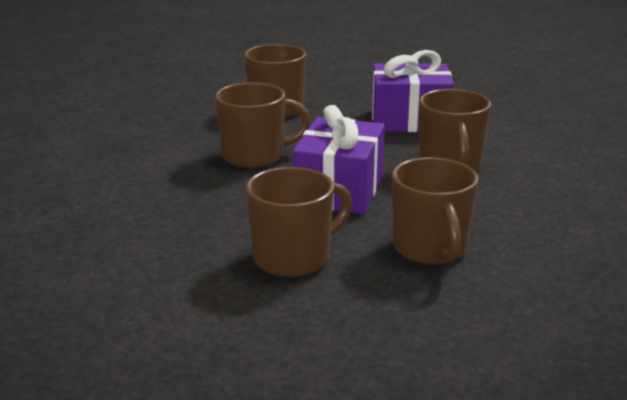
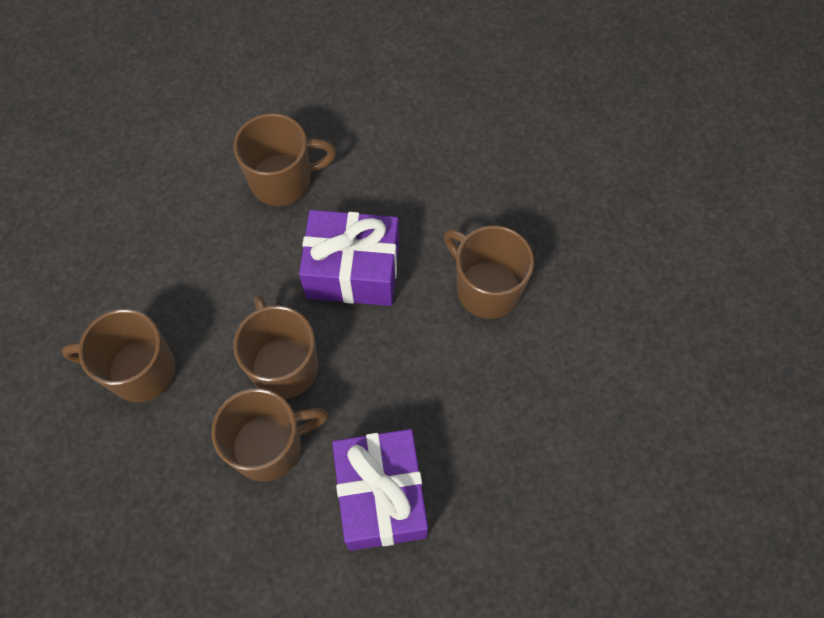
camera: 100 degrees left, 40 degrees up
purple gift [372,50,454,132] -> purple gift moved to [332,429,428,551]
brown mug [392,157,478,265] -> brown mug moved to [211,388,328,482]

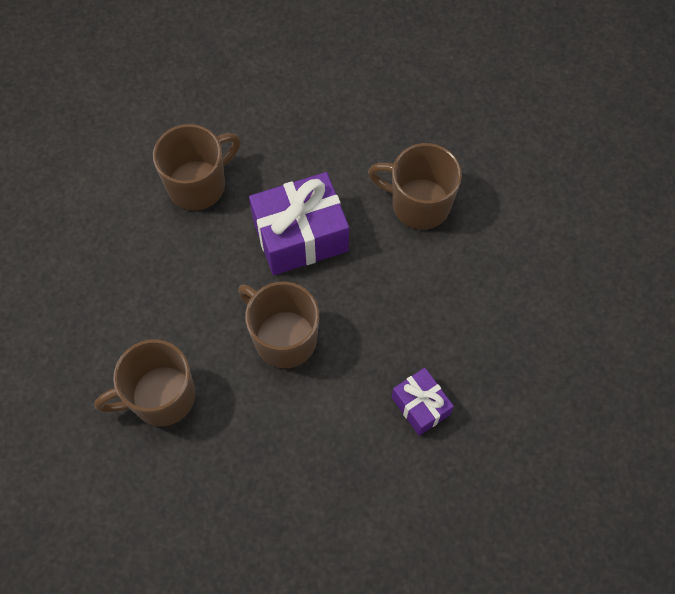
camera: 25 degrees left, 0 degrees up
brown mug [211,388,328,482] -> none
purple gift [332,429,428,551] -> purple gift [392,368,454,436], size x0.56

